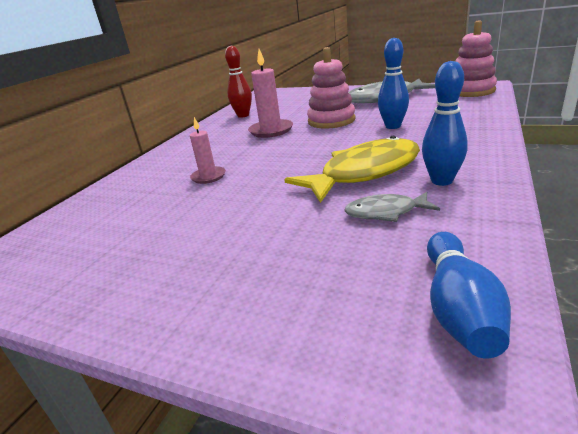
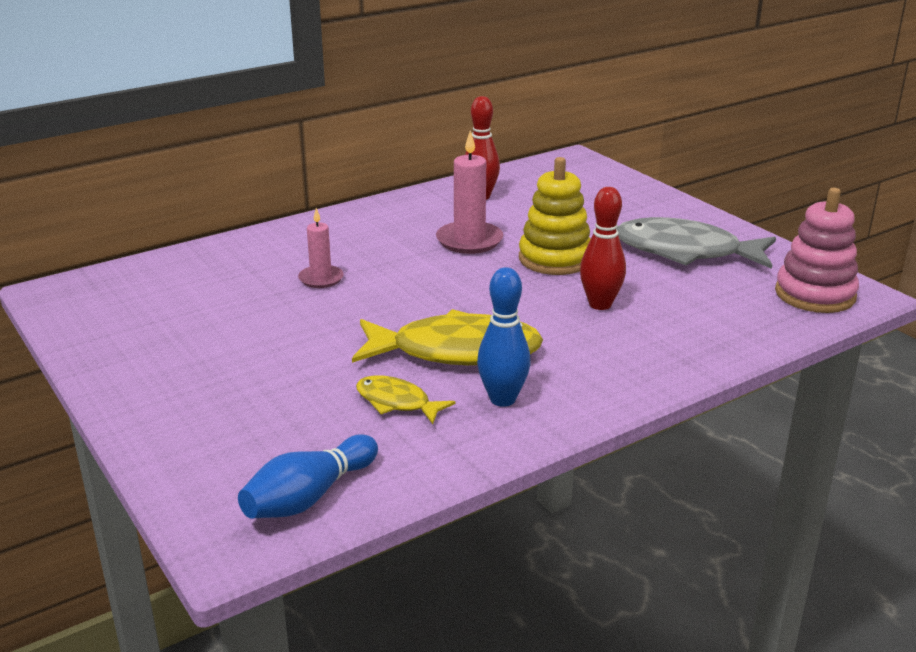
camera: 30 degrees right, 0 degrees up
pink stacking toy [307,47,356,129] -> yellow stacking toy [519,157,591,275]
grey fish [344,192,440,222] -> yellow fish [356,375,456,424]
blue bowling pin [378,38,409,129] -> red bowling pin [580,187,626,310]

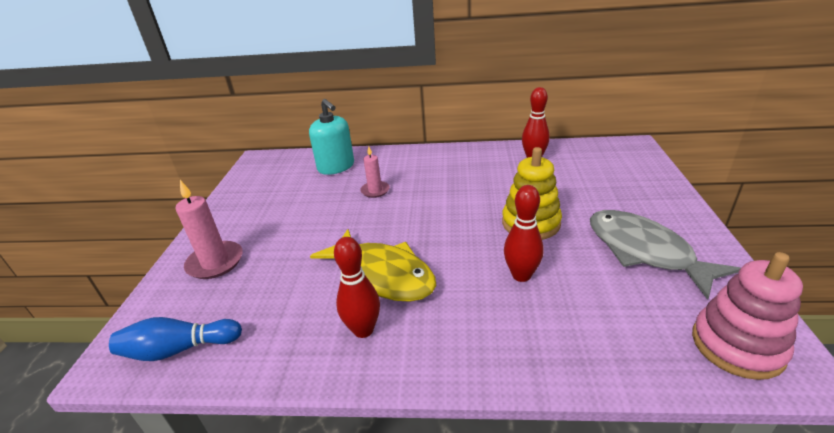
camera: 40 degrees right, 5 degrees up
yellow fish [356,375,456,424] -> none
pink candle [436,131,503,254] -> pink candle moved to [176,180,243,279]
blue bowling pin [477,267,531,407] -> red bowling pin [334,237,380,338]
none -> turquoise soap dispenser [309,99,354,175]

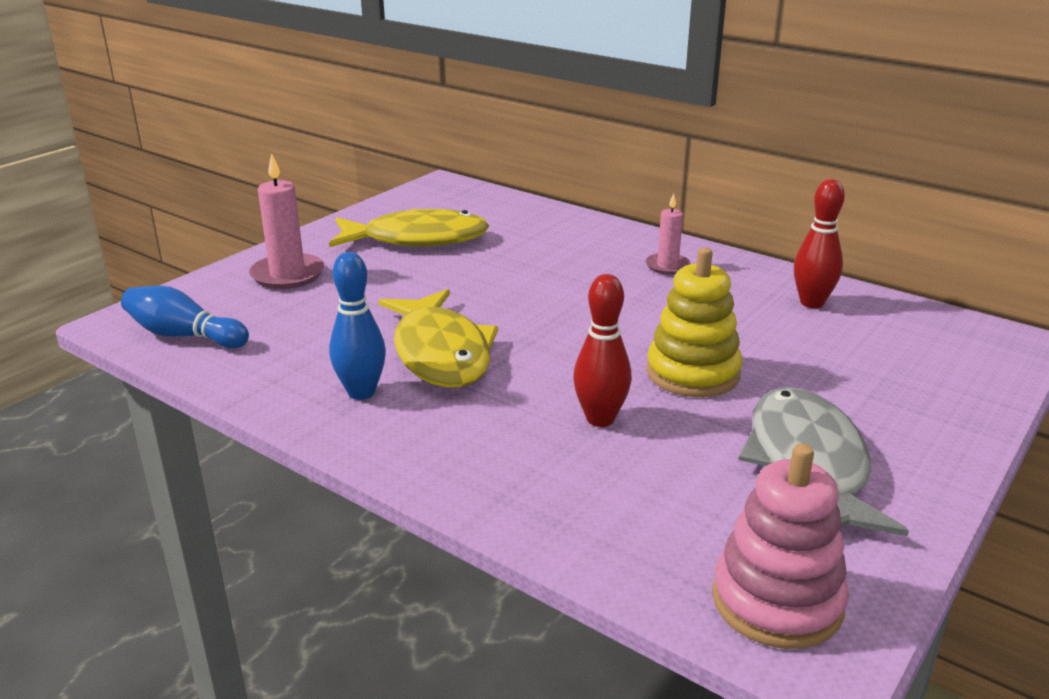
camera: 30 degrees right, 5 degrees down
turquoise soap dispenser [309,99,354,175] -> none
red bowling pin [334,237,380,338] -> blue bowling pin [329,252,386,400]
pink candle [360,146,390,198] -> pink candle moved to [645,193,691,275]
none -> yellow fish [329,209,489,247]

